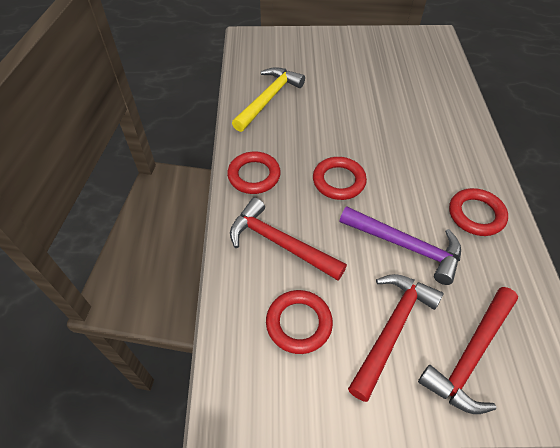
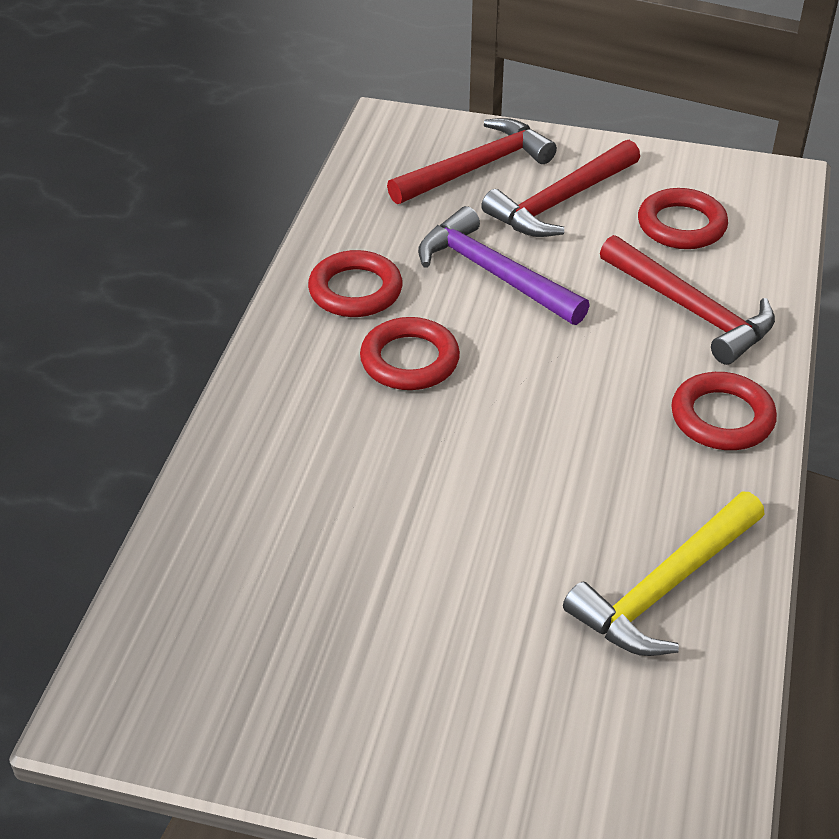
camera: 165 degrees left, 10 degrees down
red ring [313,157,367,200] -> red ring moved to [360,317,460,390]

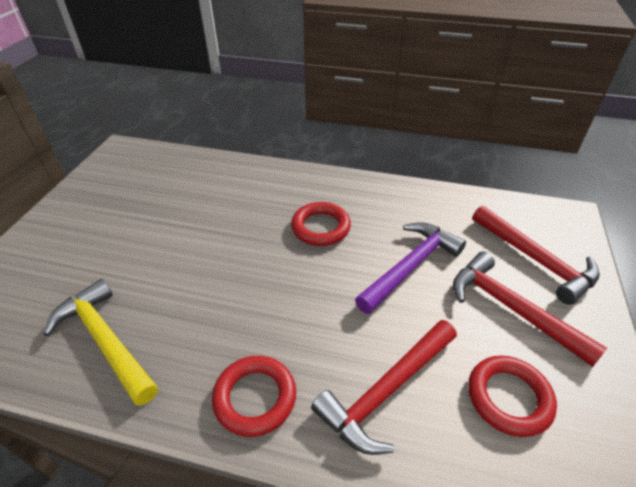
camera: 90 degrees right, 0 degrees up
red ring [308,250,403,317] -> none

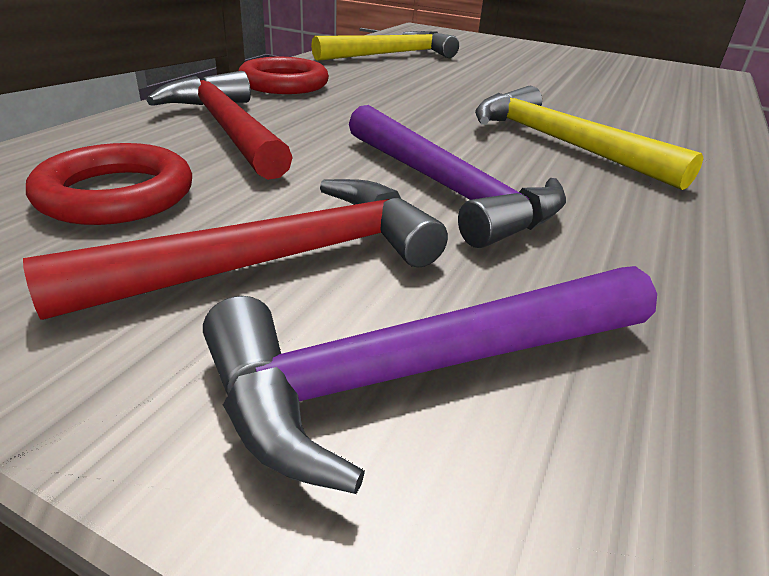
camera: 100 degrees right, 10 degrees down
red ring [291,202,351,246] -> yellow hammer [475,86,703,190]
red hammer [472,206,600,305] -> purple hammer [203,266,657,494]

